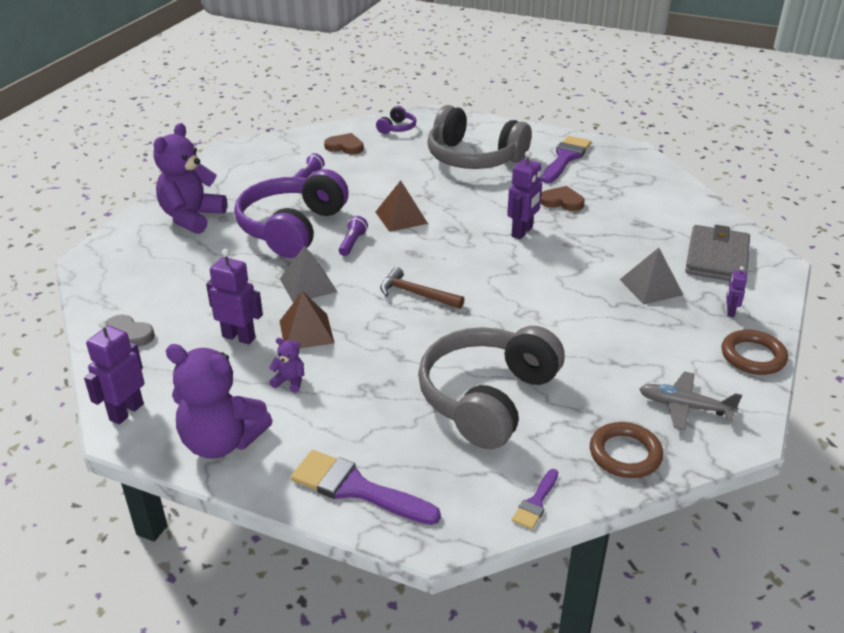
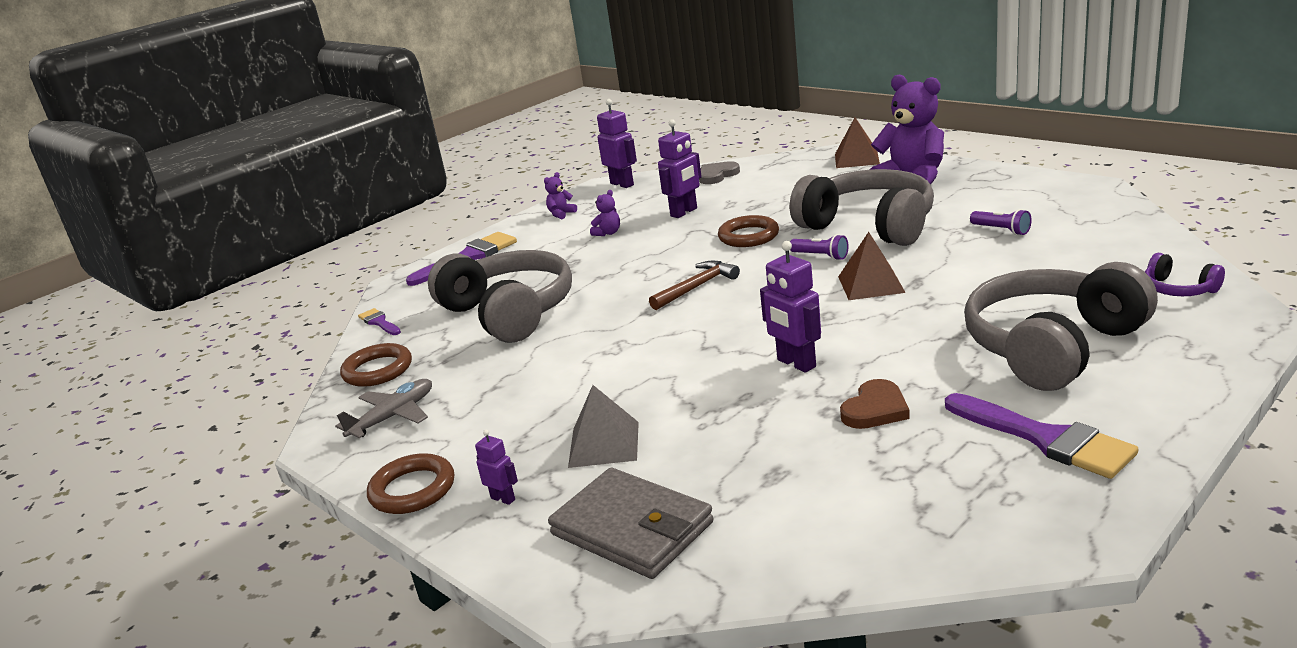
camera: 115 degrees right, 10 degrees down
purple teddy bear [165,344,273,459] -> purple teddy bear [544,172,577,219], size x0.42
purple headphones [234,169,349,258] -> grey headphones [790,169,934,246]
grey pyramid [280,245,337,303] -> brown ring [718,215,779,247]
brown pyramid [280,291,334,349] -> brown pyramid moved to [835,117,880,168]
brown heart [324,133,364,154] -> none

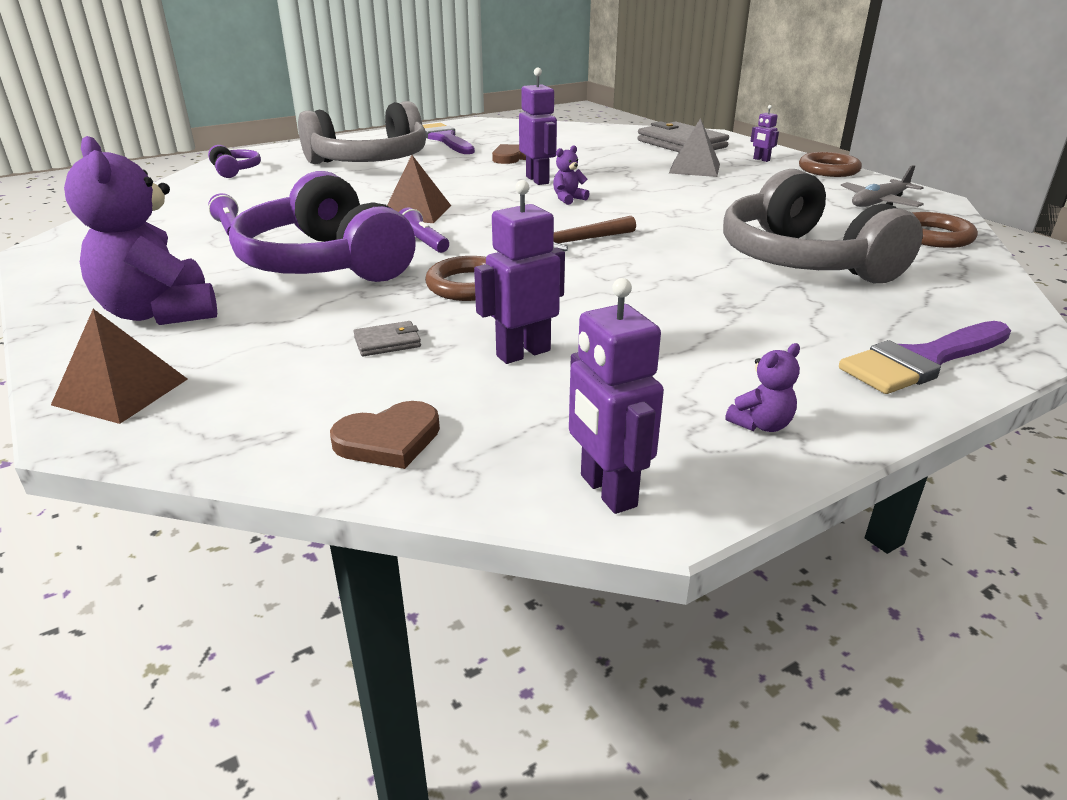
camera: 170 degrees left, 5 degrees up
purple brush [358,308,401,335] -> none
purple teddy bear [590,190,620,236] -> purple teddy bear moved to [553,145,589,205]
grey heart [699,161,740,184] -> brown heart [330,401,440,469]
grey headphones [790,169,934,246] -> purple headphones [229,171,416,282]
none -> grey wallet [353,321,421,357]

